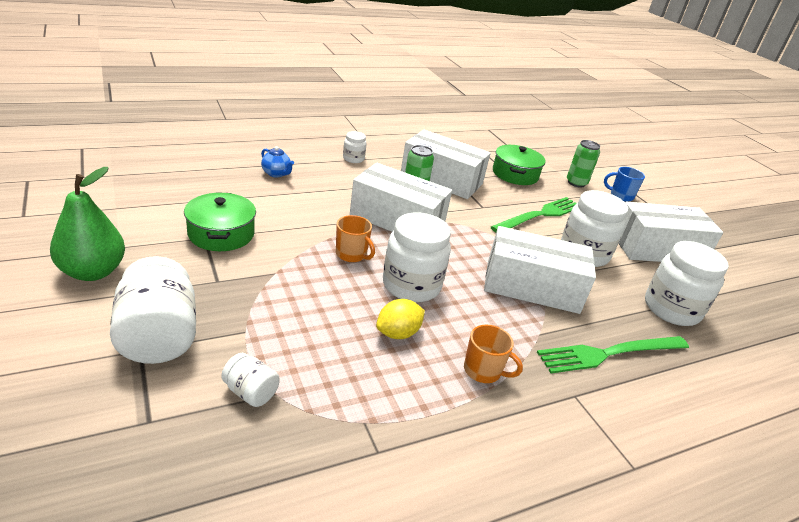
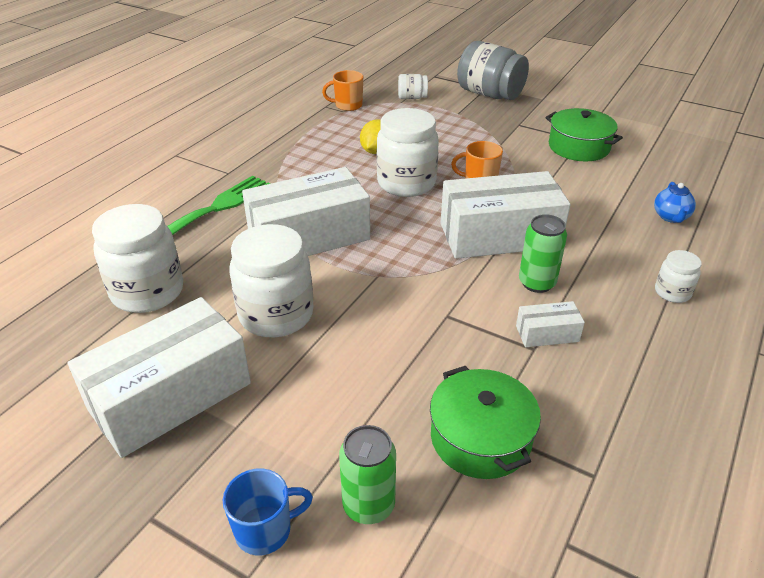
camera: 150 degrees right, 5 degrees up
green pear [50,167,125,281] -> none
white jar [110,256,196,364] -> grey jar [457,41,529,100]
blue teapot [261,146,294,177] -> blue teapot turned 90 degrees counterclockwise [654,182,696,223]
white box [401,130,491,199] -> white box [516,301,585,347], size x0.44
orange mug [464,325,523,383] -> orange mug moved to [322,70,363,111]
green fork [491,197,577,233] -> none

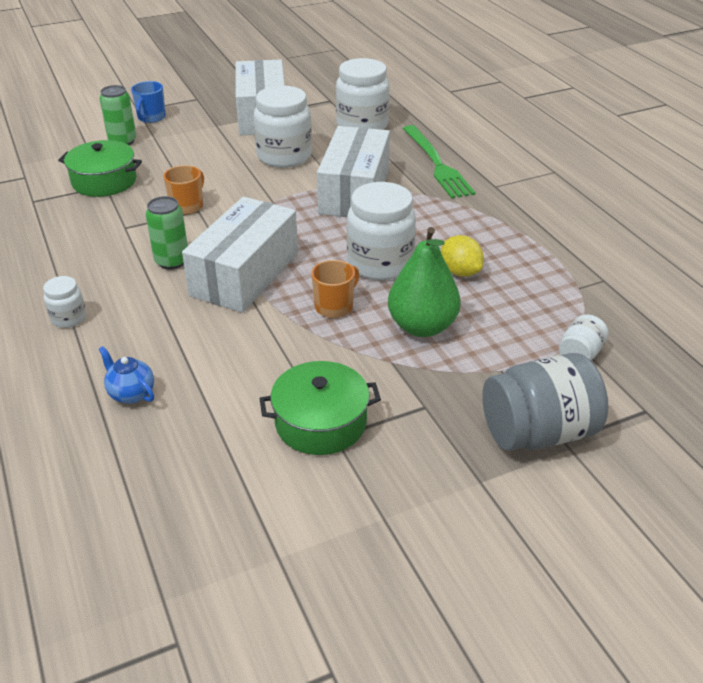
camera: 125 degrees right, 0 degrees up
orange mug [322,70,363,111] -> orange mug moved to [163,165,204,215]
white box [516,301,585,347] -> none
none -> green pear [388,227,461,337]

